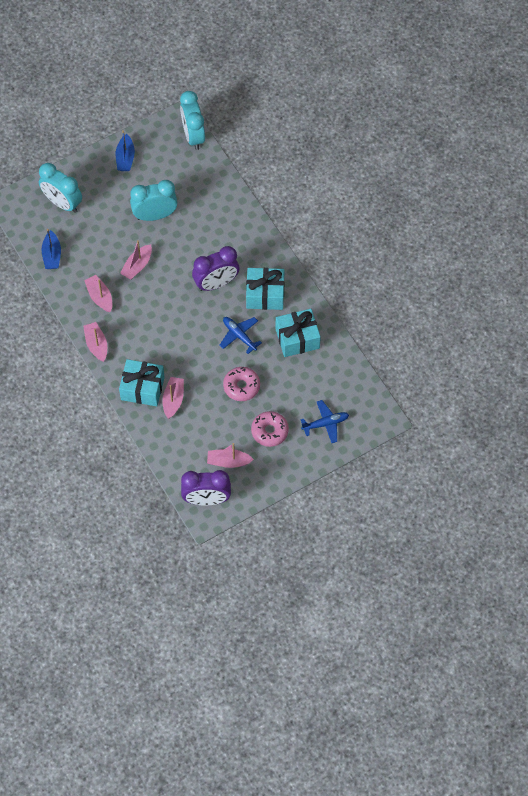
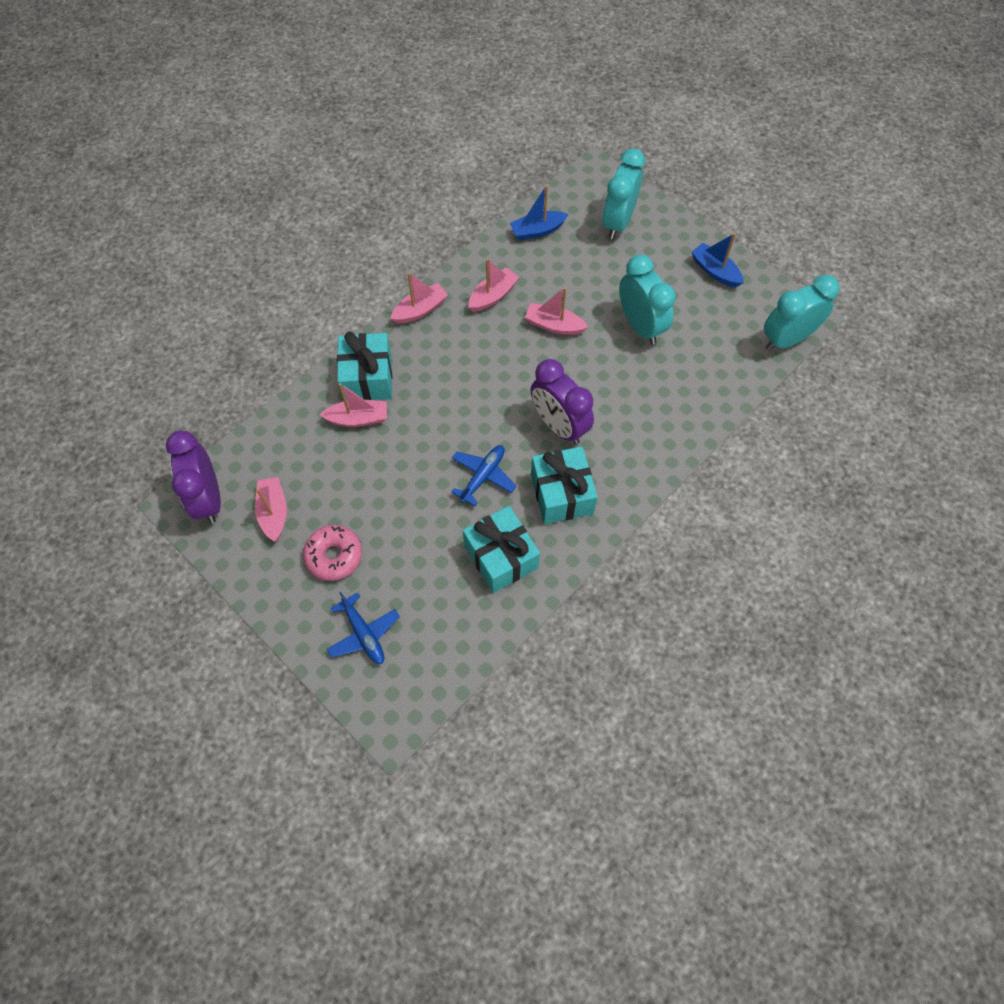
camera: 75 degrees right, 0 degrees up
blue boat [116,130,135,171] -> blue boat turned 60 degrees clockwise [691,233,744,287]
pink donut [223,367,260,401] -> none

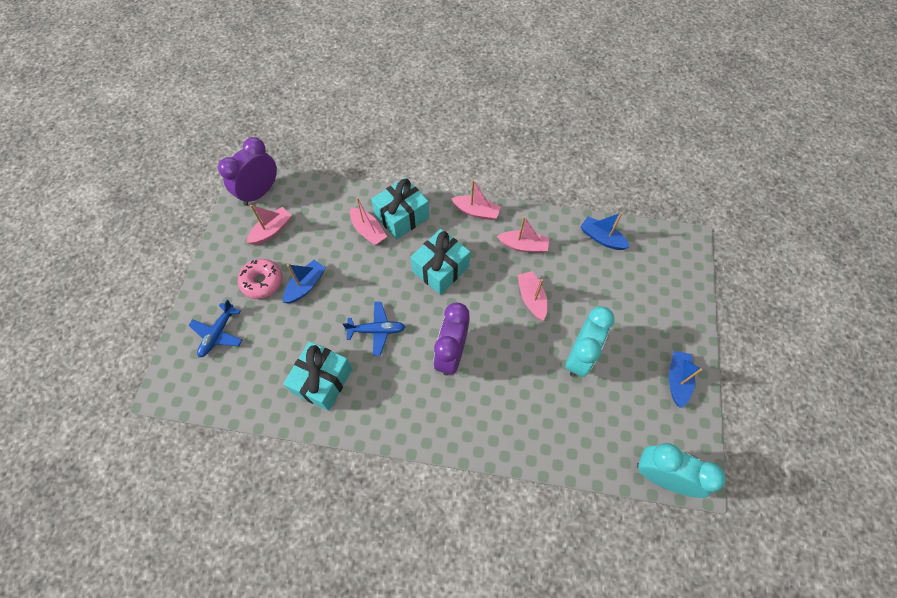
camera: 55 degrees right, 0 degrees up
turquoise gift [531,446,598,524] -> turquoise gift moved to [410,229,470,295]
turquoise clock [602,148,645,239] -> none
none -> blue boat [283,260,326,303]

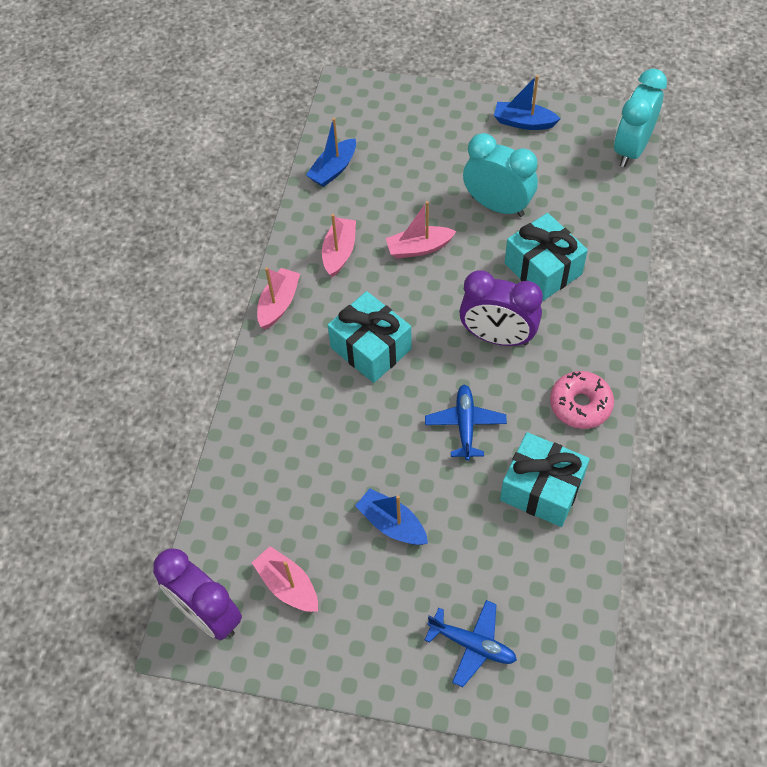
camera: 85 degrees left, 5 degrees down
pink donut [238,259,282,299] -> pink donut moved to [550,371,614,429]
pink boat [350,197,387,246] -> none
turquoise gift [371,177,429,239] -> turquoise gift moved to [505,213,588,301]

